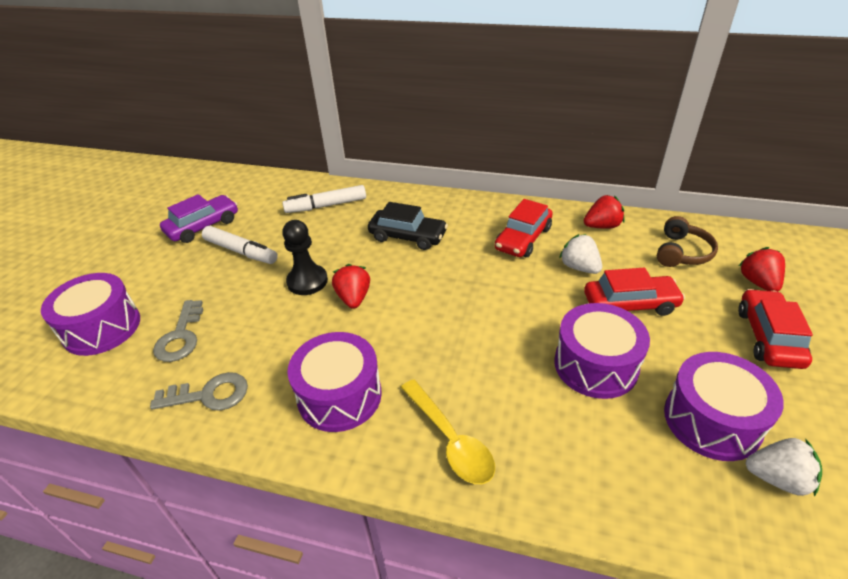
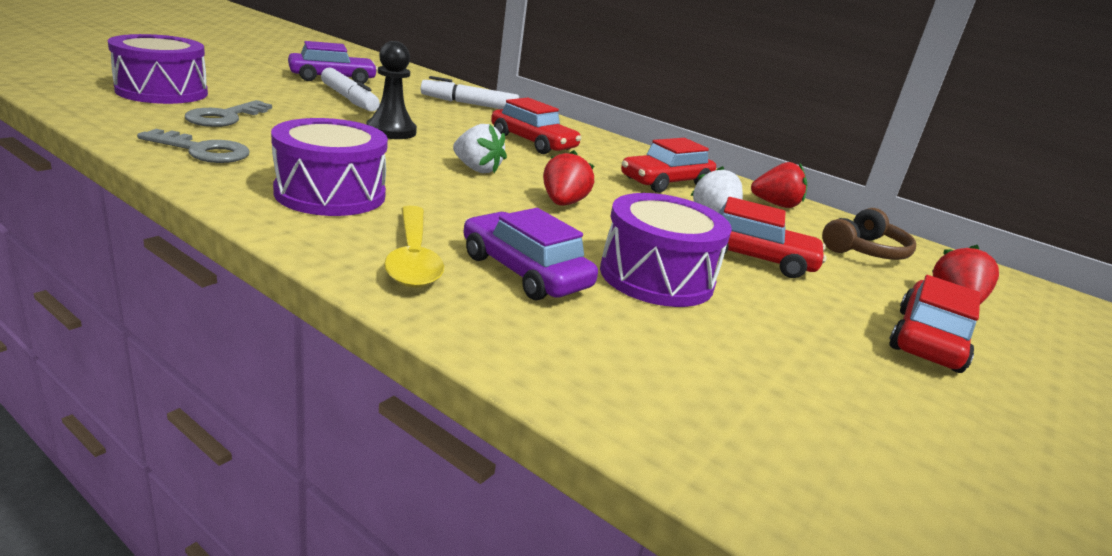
camera: 15 degrees right, 15 degrees down
red strawberry [332,264,370,309] -> red strawberry moved to [543,150,594,206]
black car [368,202,448,250] -> red car [491,97,582,154]
purple drum [664,352,784,461] -> none
white strawberry [746,438,822,496] -> white strawberry moved to [453,124,507,173]
none -> purple car [463,208,598,300]

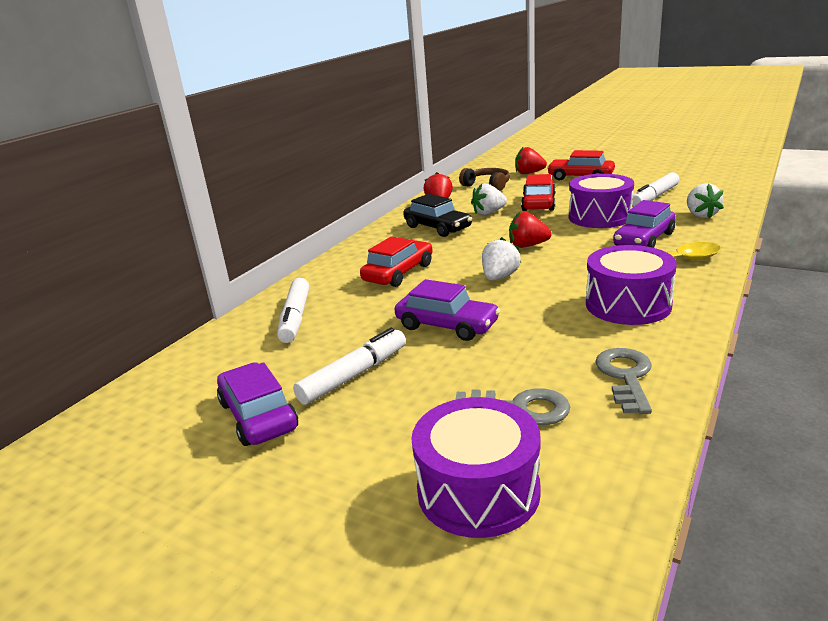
camera: 90 degrees left, 0 degrees up
black pawn [367,41,417,139] -> purple car [395,279,500,341]
red car [621,138,716,193] -> black car [403,194,472,237]
none -> white marker [632,172,679,206]
none -> white strawberry [687,183,724,218]

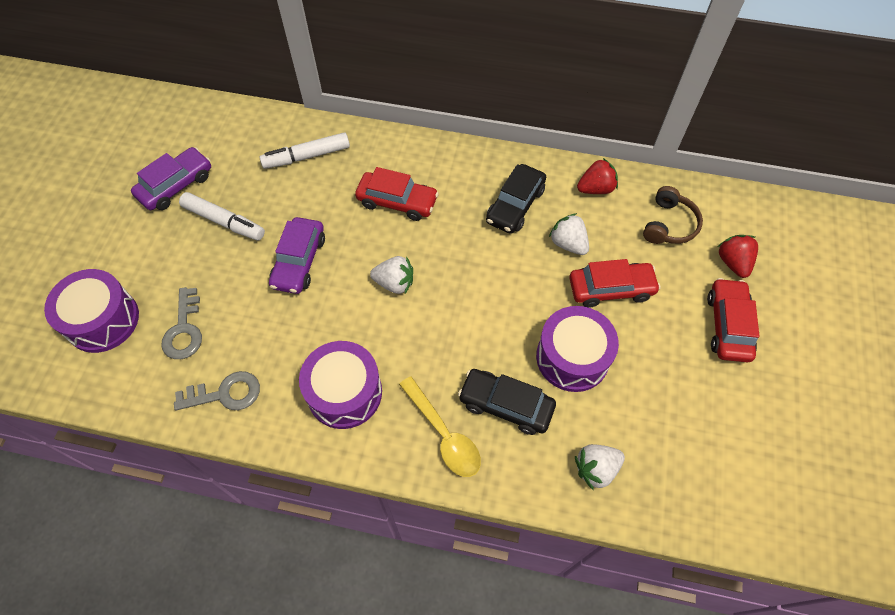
camera: 70 degrees right, 35 degrees up
red strawberry [509,212,552,248] -> none
purple car [613,200,676,248] -> black car [458,369,556,435]
white marker [632,172,679,206] -> none

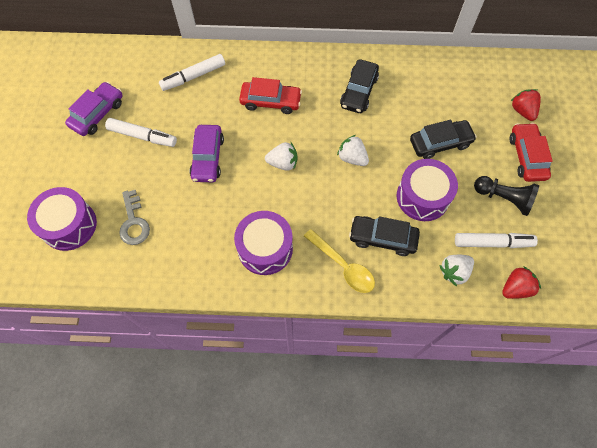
camera: 10 degrees left, 5 degrees up
grey key [174,371,260,410] -> none
white strawberry [549,213,589,255] -> white strawberry moved to [337,135,369,166]
red car [569,259,661,308] -> black car [410,120,477,159]
red strawberry [577,158,618,194] -> red strawberry moved to [502,266,541,299]
brown headphones [643,186,703,244] -> none
none -> white marker [455,233,538,248]
none -> black pawn [474,176,539,216]

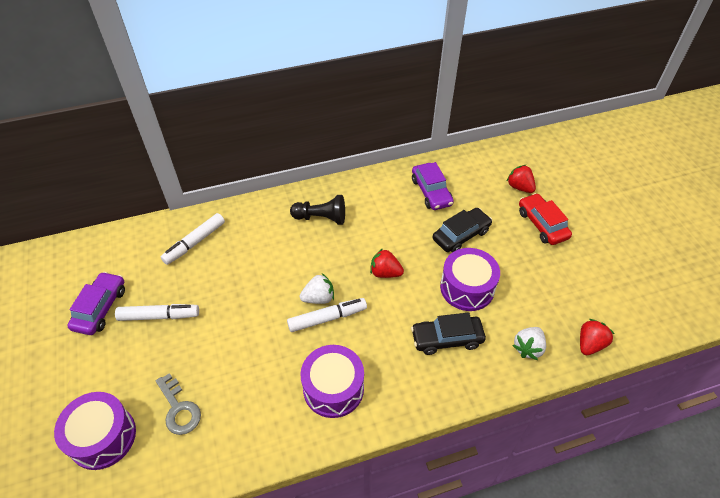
camera: 20 degrees left, 15 degrees down
purple car [189,125,224,182] -> purple car moved to [412,162,454,210]
red car [239,77,302,114] -> none
yellow spoon [304,229,375,293] -> none
white strawberry [337,135,369,166] -> red strawberry [370,248,404,278]
black car [340,59,379,113] -> none
white marker [455,233,538,248] -> white marker moved to [287,298,367,332]
black pawn [474,176,539,216] -> black pawn moved to [290,195,345,225]

